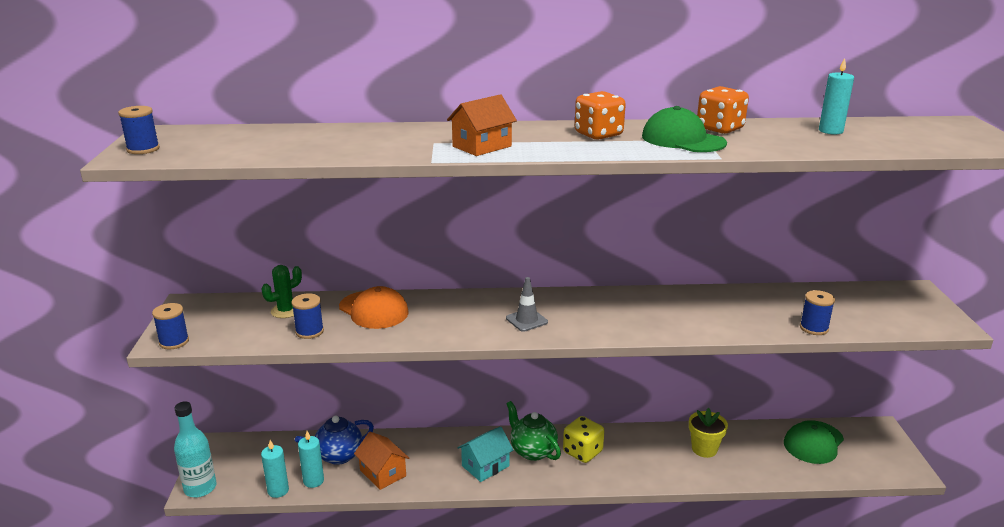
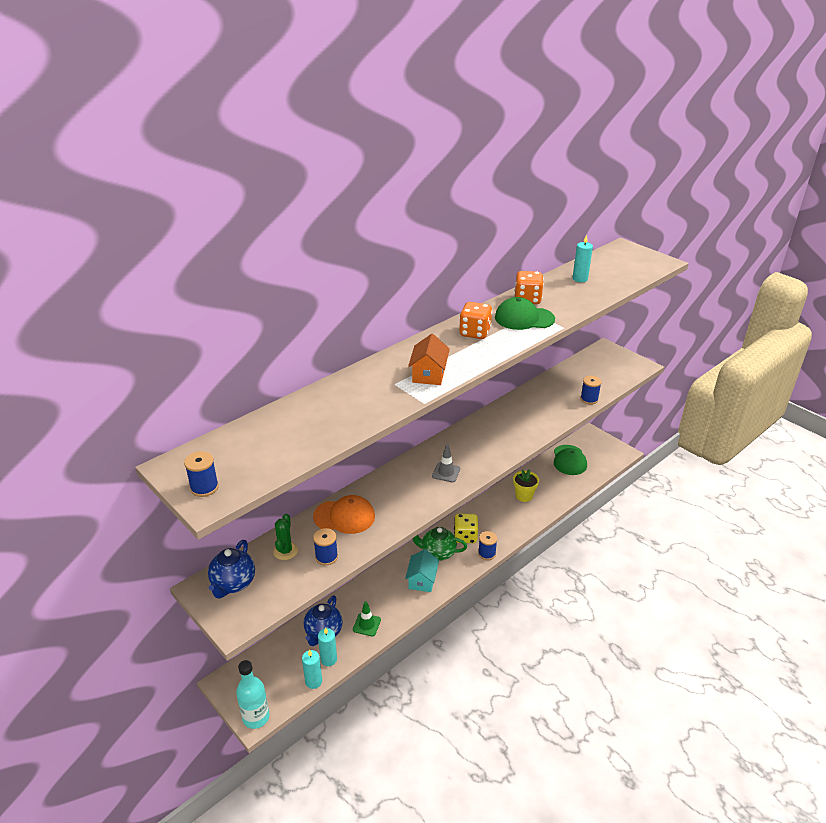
camera: 40 degrees left, 10 degrees up
blue spool [152,303,189,349] -> blue spool moved to [478,531,497,560]
orange house [354,432,410,490] -> green traffic cone [353,601,381,637]
none -> blue teapot [208,540,255,598]

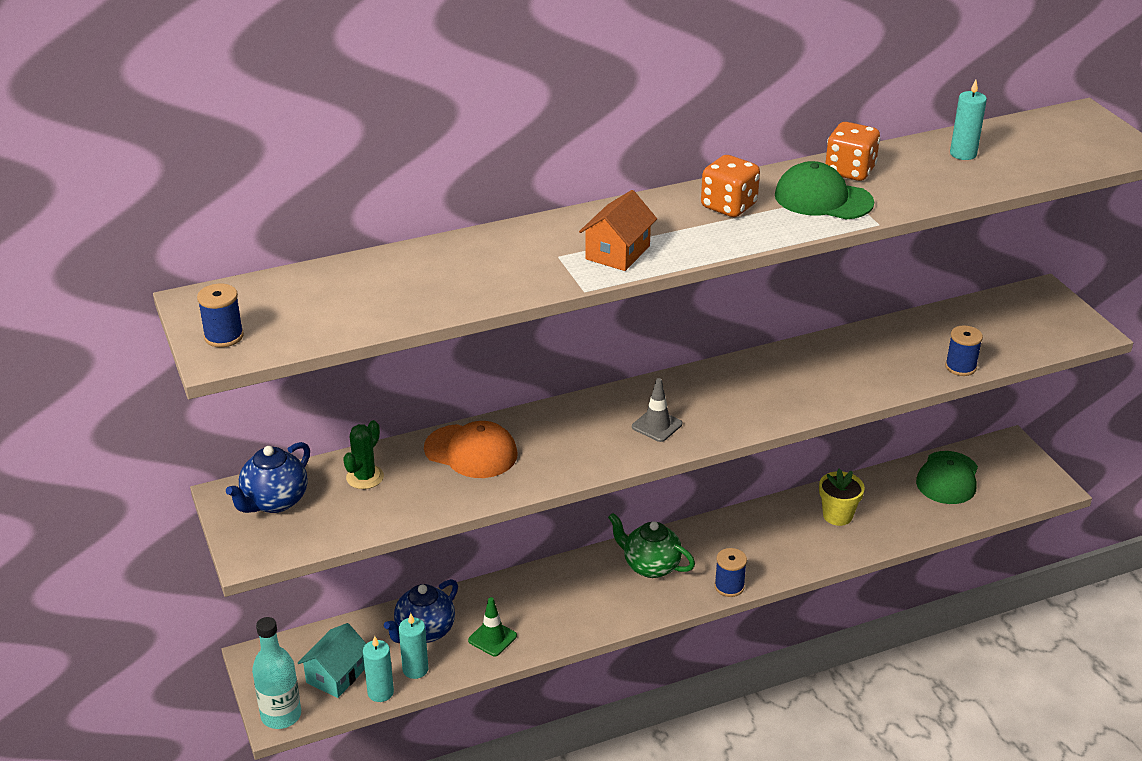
camera: 20 degrees right, 0 degrees up
blue spool [313,528,338,565] -> none
turquoise house [405,549,439,592] -> turquoise house moved to [298,623,366,698]
yellow dice [454,514,478,543] -> none

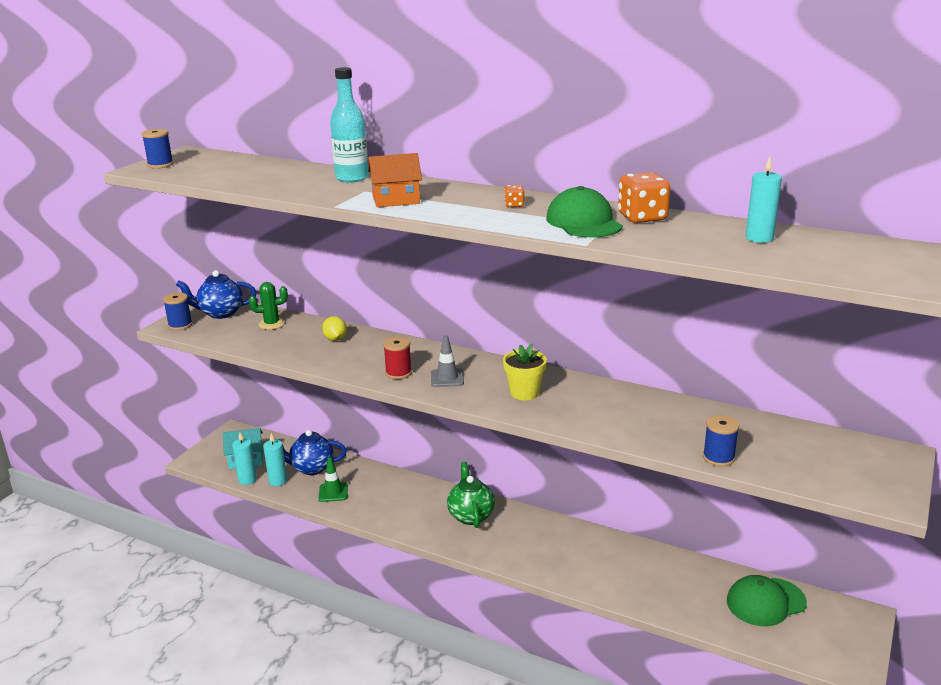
camera: 50 degrees right, 10 degrees down
turquoise bottle [252,617,301,729] -> turquoise bottle moved to [330,67,369,183]
orange cap [424,421,518,478] -> yellow lemon [322,316,347,341]
orange dice [701,155,760,217] -> orange dice [504,185,524,208], size x0.48
blue spool [715,548,747,597] -> blue spool moved to [163,293,192,330]
yellow flower pot [819,469,865,526] -> yellow flower pot moved to [503,344,547,400]
none -> red spool [383,337,412,379]

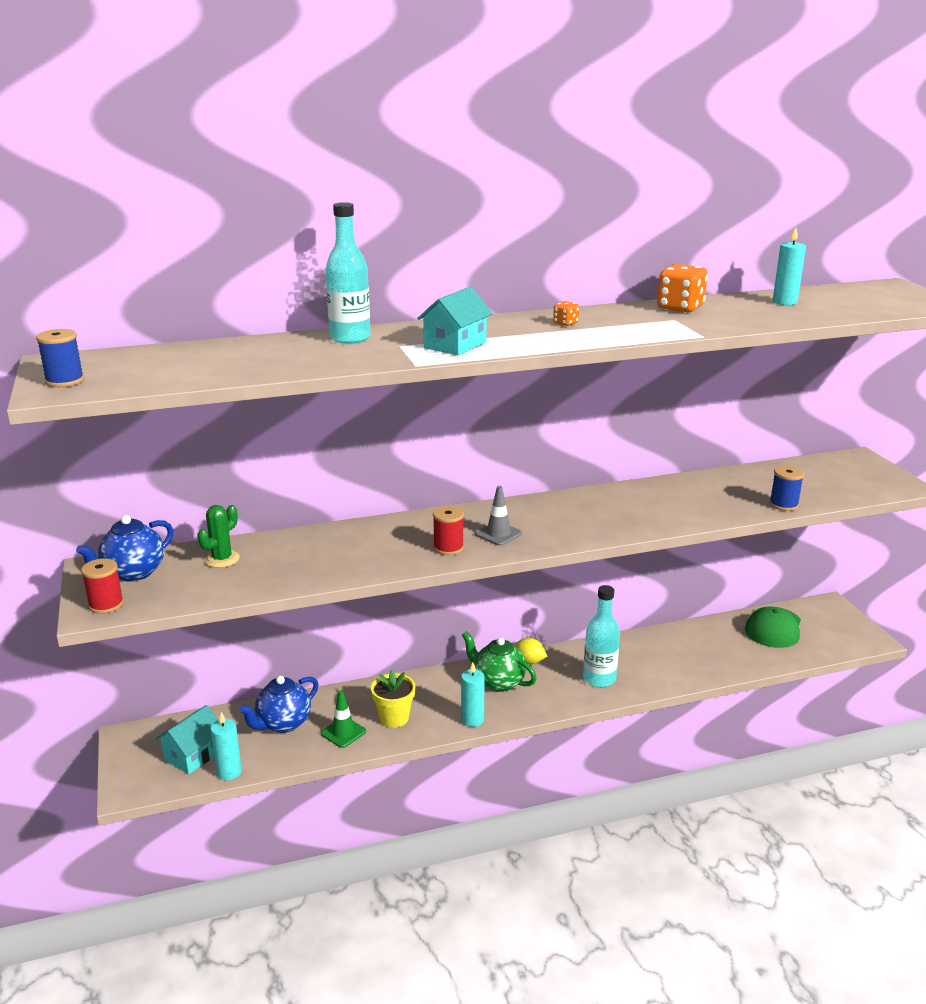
camera: 45 degrees left, 0 degrees up
blue spool [163,293,192,330] -> red spool [81,558,124,614]
turquoise candle [263,433,287,486] -> turquoise candle moved to [461,663,485,727]
yellow lemon [322,316,347,341] -> yellow lemon moved to [514,638,547,664]
orange house [368,153,422,207] -> turquoise house [417,287,493,355]
yellow flower pot [503,344,547,400] -> yellow flower pot moved to [371,669,415,728]
green cap [546,186,623,237] -> none
none -> turquoise bottle [583,585,620,687]

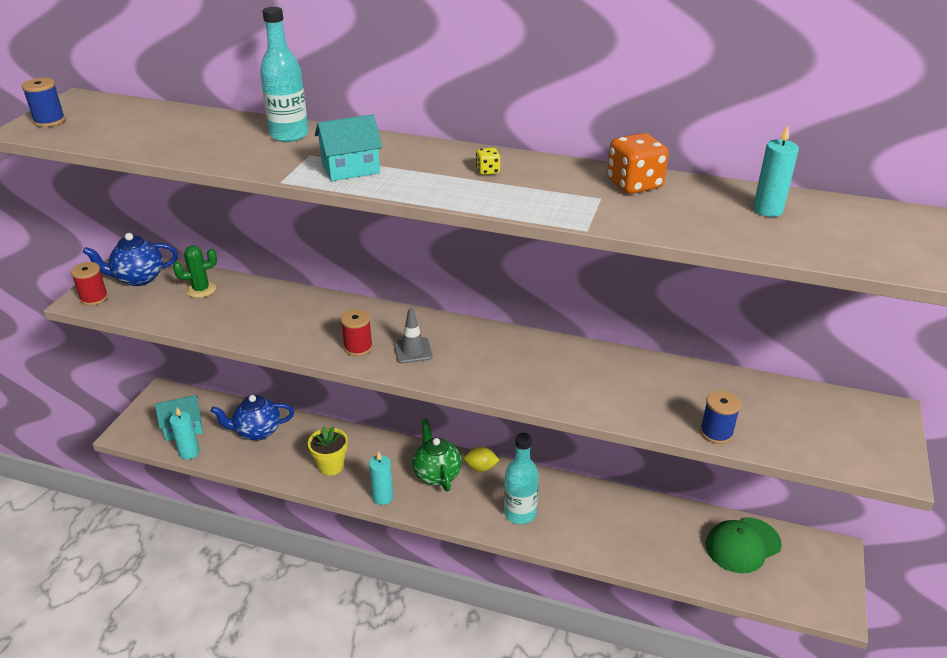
camera: 35 degrees right, 10 degrees up
green traffic cone [321,690,366,748] -> none
yellow lemon [514,638,547,664] -> yellow lemon turned 60 degrees counterclockwise [464,447,499,472]
orange dice [553,301,579,326] -> yellow dice [476,148,500,175]

